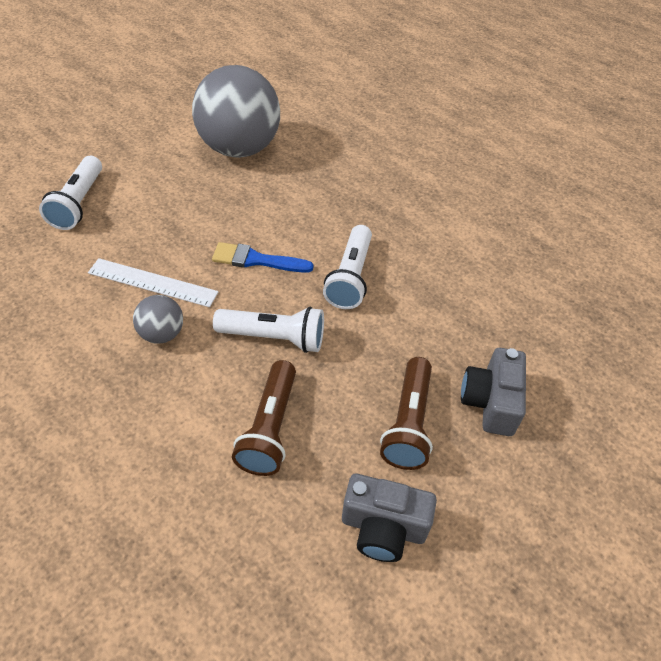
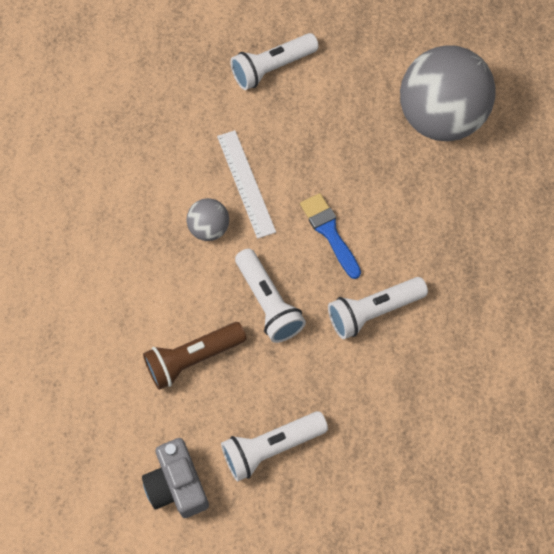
camera: 55 degrees right, 15 degrees up
brown flashlight [380,357,433,470] -> white flashlight [221,411,328,482]
grey camera [461,348,526,436] -> none

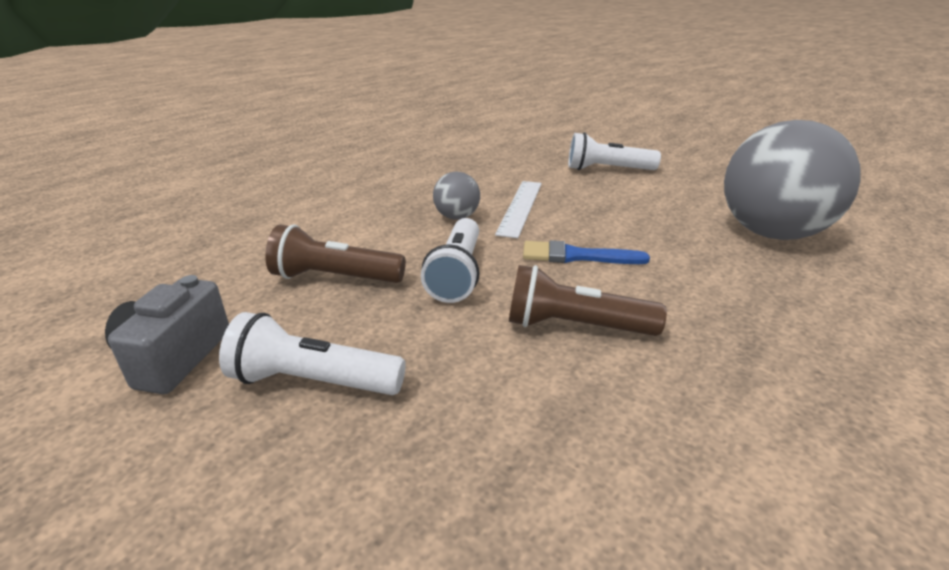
camera: 35 degrees right, 35 degrees down
blue brush [300,193,361,279] -> blue brush turned 90 degrees counterclockwise [523,240,650,264]
white flashlight [328,277,428,339] -> brown flashlight [509,265,667,336]

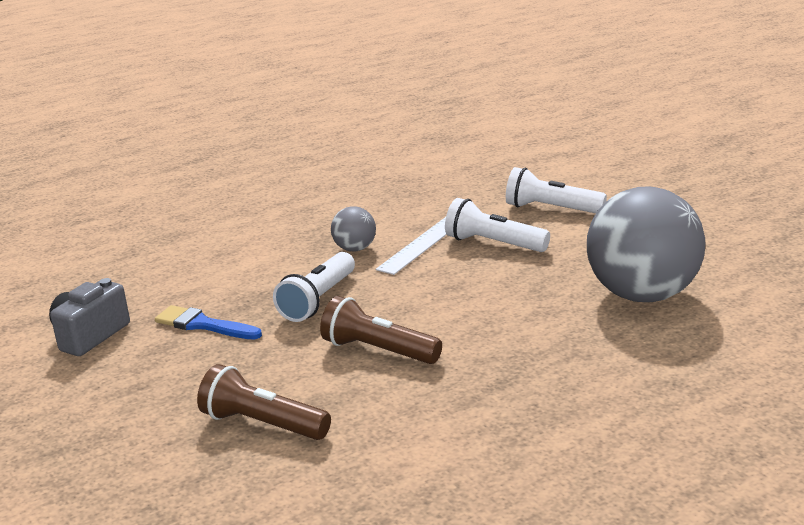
camera: 20 degrees right, 5 degrees down
white flashlight [219,312,406,395] -> white flashlight moved to [445,198,550,252]
brown flashlight [265,224,406,283] -> brown flashlight moved to [197,364,331,440]
blue brush [523,240,650,264] -> blue brush moved to [155,305,262,340]

